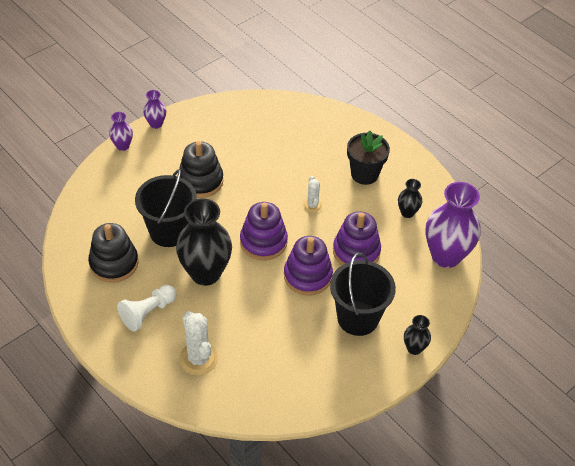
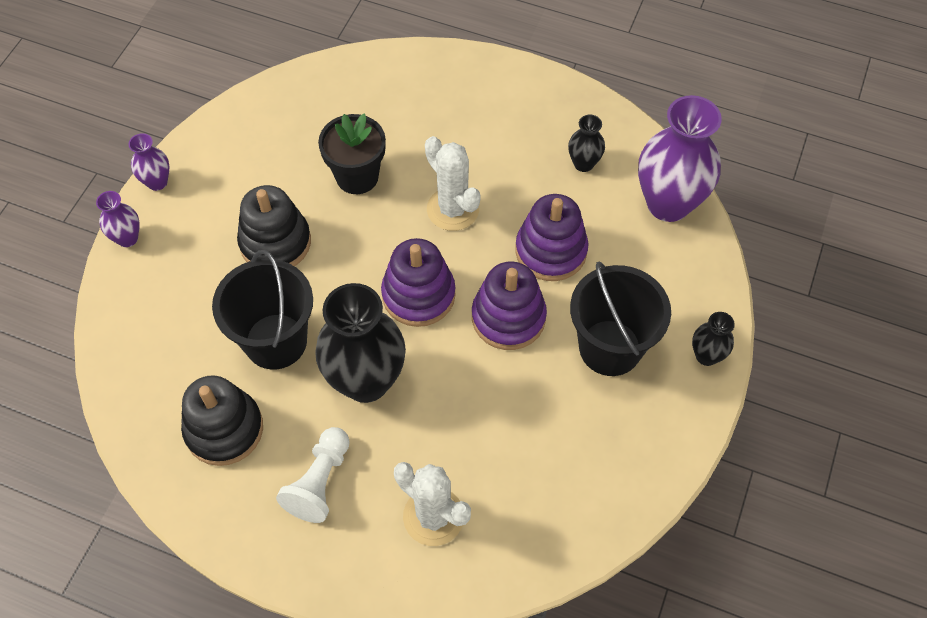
camera: 25 degrees left, 10 degrees up
white cactus [303,176,322,213] -> white cactus [425,136,481,231], size x1.77
black flower pot [347,131,390,185] -> black flower pot moved to [318,114,386,194]

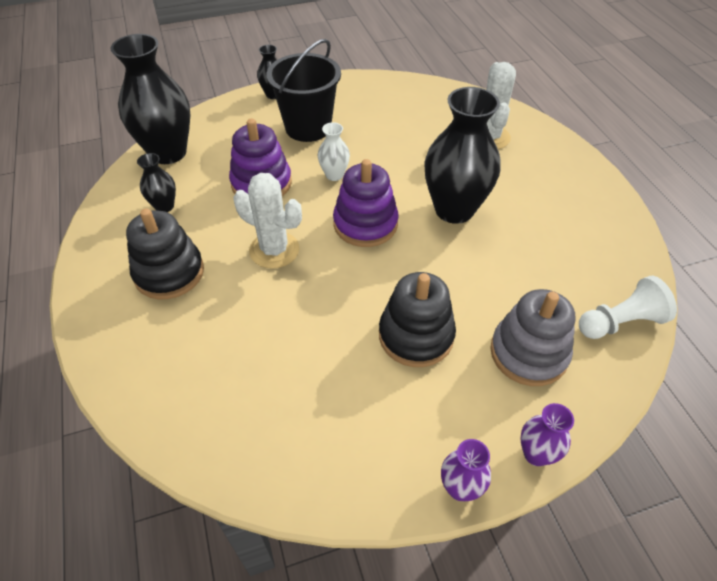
camera: 130 degrees left, 10 degrees down
black stacking toy [181,375,263,466] -> black stacking toy moved to [126,208,204,299]
black bucket [212,250,313,369] -> none
white pawn [276,427,350,523] -> white pawn moved to [579,276,677,339]
black flower pot [318,114,386,194] -> none
white cactus [425,136,481,231] -> white cactus turned 75 degrees counterclockwise [234,173,302,269]
purple stacking toy [472,262,547,350] -> white vase [318,122,350,181]
purple vase [638,95,722,222] -> black vase [110,34,190,164]
none -> grey stacking toy [490,289,575,386]

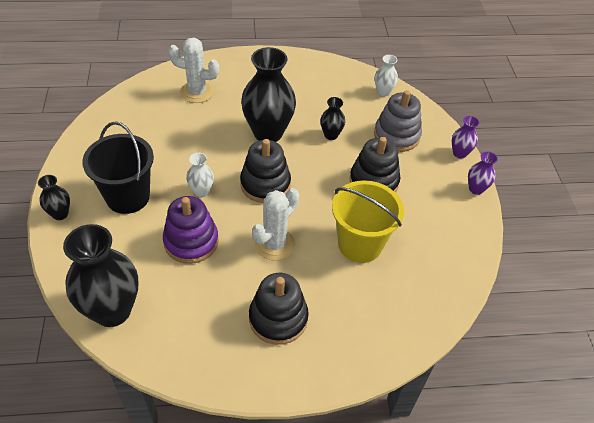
camera: 80 degrees left, 0 degrees up
black vase [137,153,176,212] -> black vase moved to [320,97,345,140]
purple stacking toy [333,159,399,247] -> black stacking toy [240,139,291,203]
white pawn [579,276,677,339] -> white vase [375,55,398,96]
none -> yellow bucket [332,180,404,263]

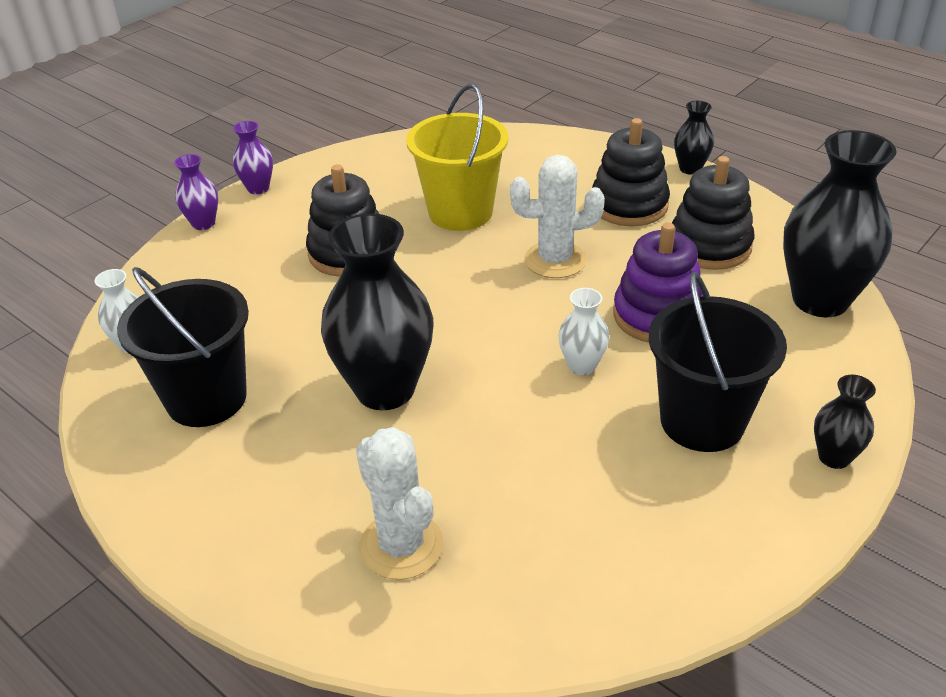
camera: 130 degrees left, 10 degrees down
black stacking toy [240,139,291,203] -> black stacking toy moved to [672,156,754,270]
black vase [320,97,345,140] -> black vase moved to [674,101,714,175]
grey stacking toy [374,90,422,152] -> none
none -> black bucket [117,267,249,427]

